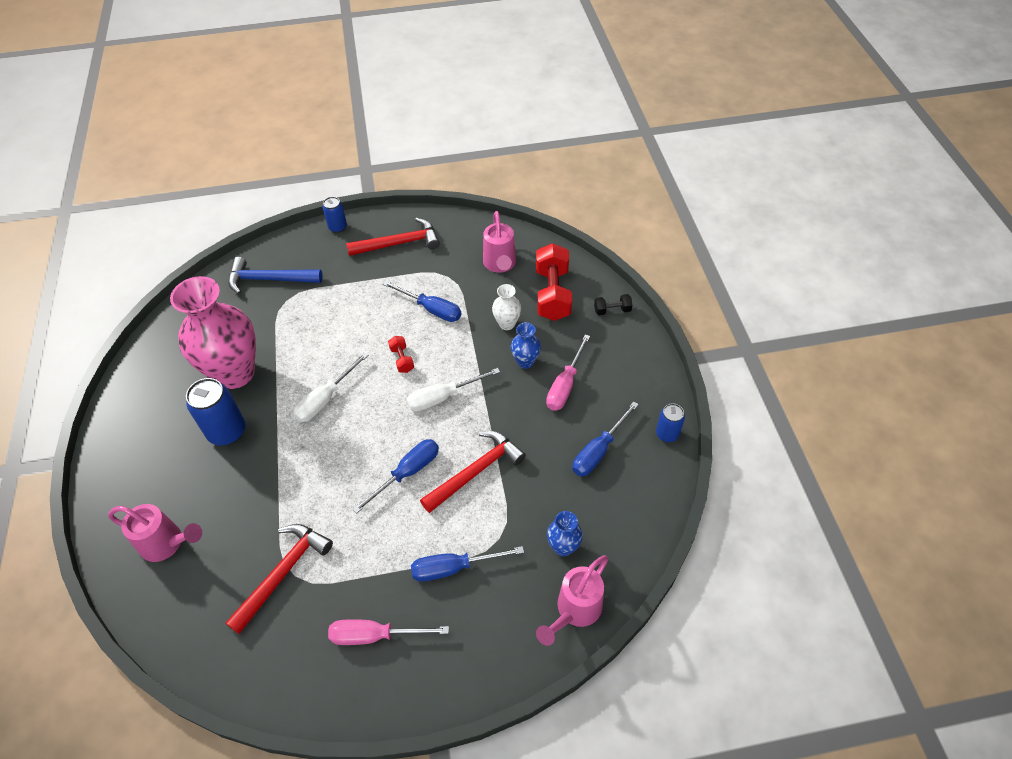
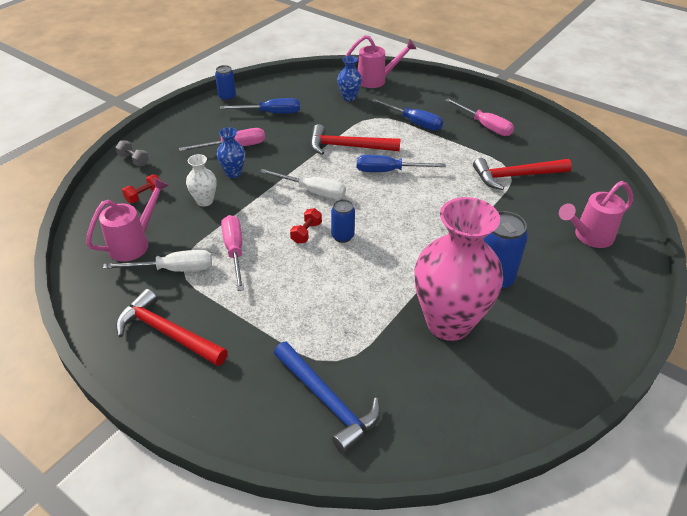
camera: 135 degrees left, 10 degrees down
pink watering can [108,504,202,562] -> pink watering can turned 90 degrees counterclockwise [559,181,633,248]
white screwdriver [293,352,369,422] -> white screwdriver moved to [103,250,212,272]
blue can [323,197,347,233] -> blue can moved to [331,199,355,243]
blue screwdriver [383,281,461,322] -> pink screwdriver [221,215,244,291]
red dumbbell [536,243,572,321] -> red dumbbell [122,175,160,203], size x0.47
black dumbbell [594,294,632,315] -> grey dumbbell [115,140,149,166]

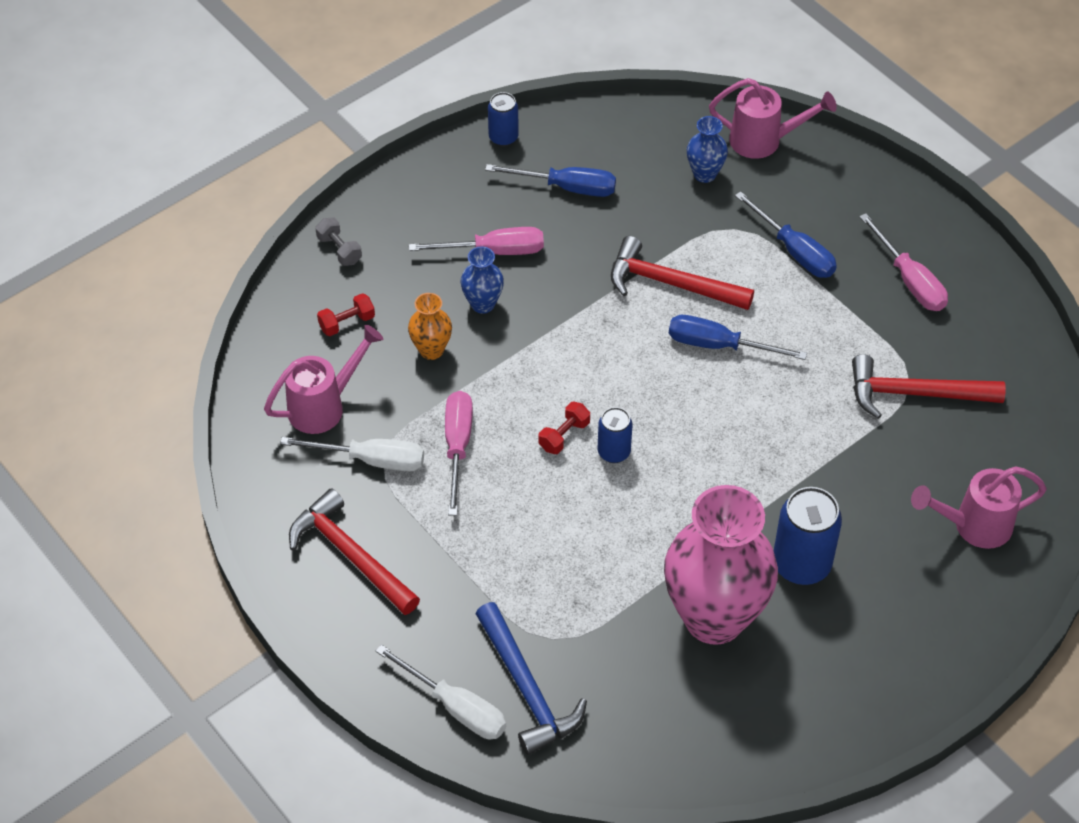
camera: 15 degrees right, 10 degrees up
white vase [186,154,216,207] -> orange vase [408,293,452,360]
white screwdriver [259,169,346,199] -> white screwdriver moved to [376,644,506,739]

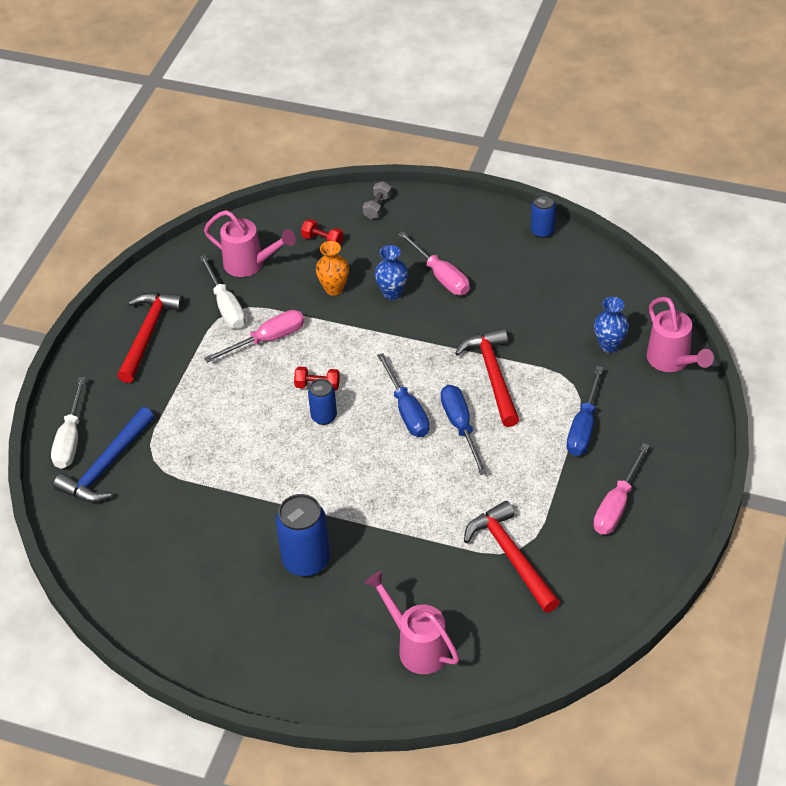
camera: 60 degrees right, 5 degrees down
blue screwdriver [485,164,616,197] -> blue screwdriver moved to [377,353,430,437]
pink vase [664,485,778,645] -> none

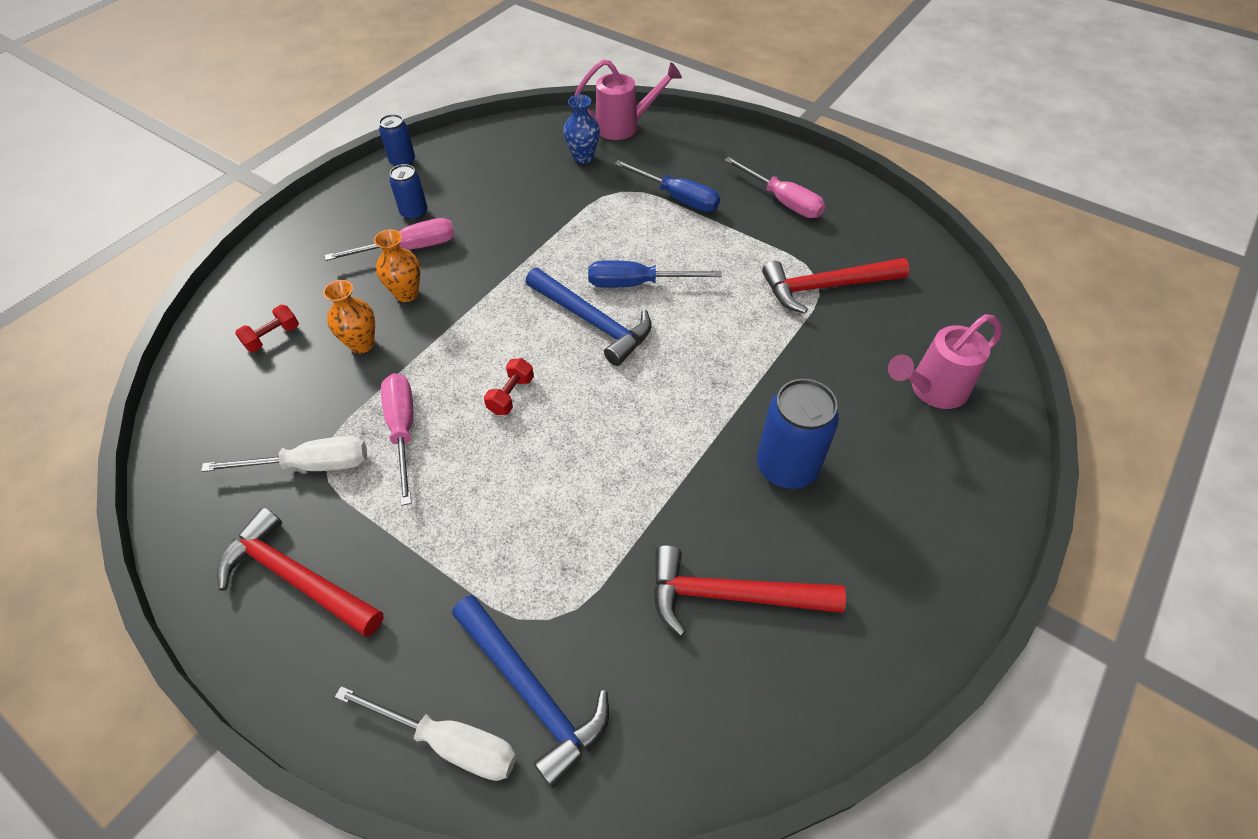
camera: 75 degrees left, 5 degrees up
pink watering can [204,210,296,277] -> none
blue can [308,379,337,425] -> blue can moved to [390,164,427,221]
grey dumbbell [363,181,392,219] -> none
blue vase [374,245,408,300] -> orange vase [374,229,421,302]
blue screwdriver [377,353,430,437] -> blue hammer [526,268,651,366]
red hammer [455,328,519,427] -> red hammer moved to [653,546,846,636]

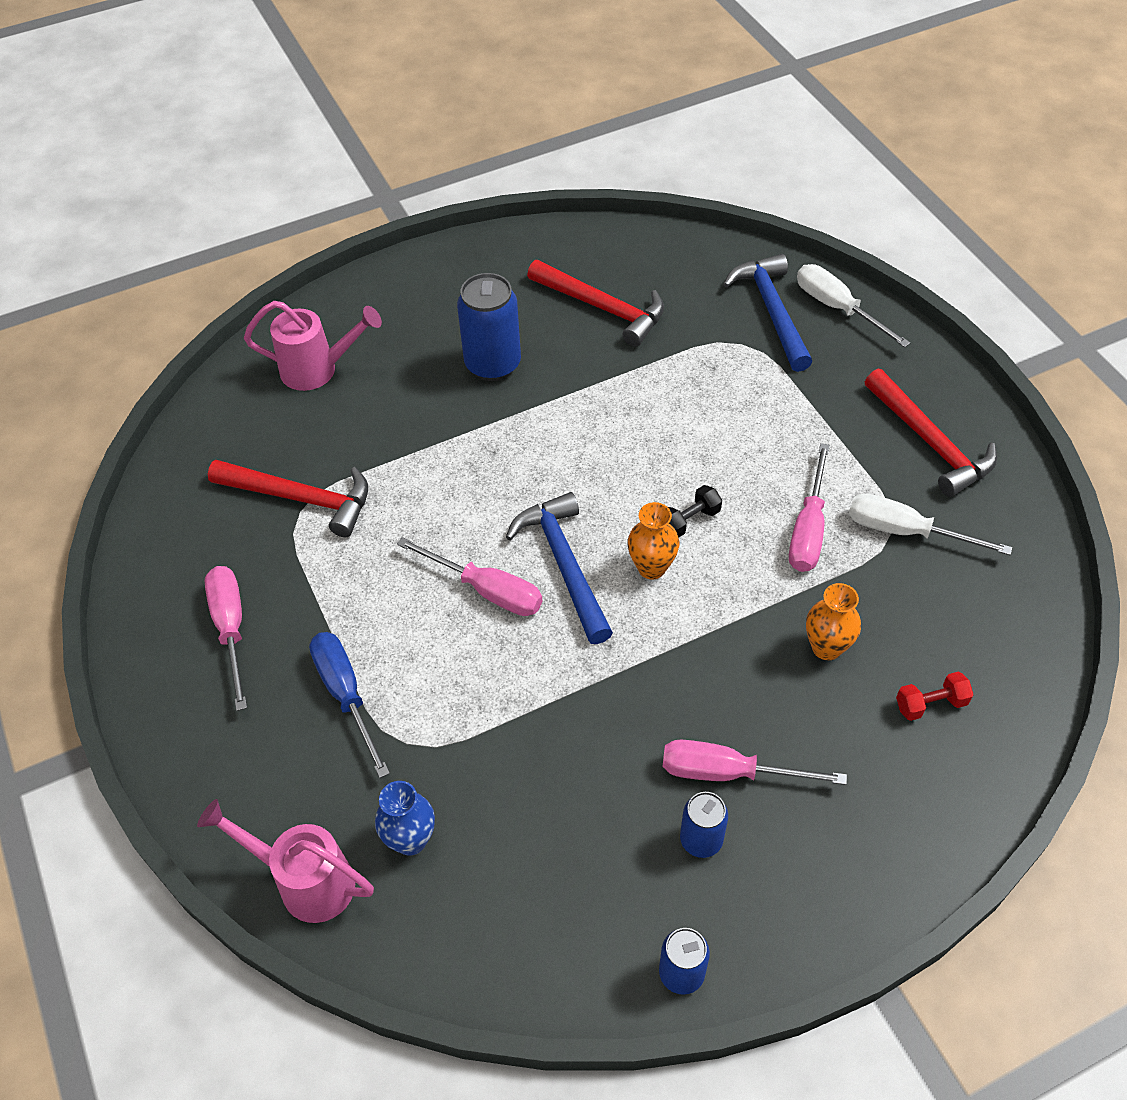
camera: 150 degrees left, 0 degrees up
orange vase [374,229,421,302] -> orange vase moved to [628,502,679,579]
red dumbbell [484,358,534,415] -> black dumbbell [668,485,722,538]
blue screwdriver [588,260,722,288] -> pink screwdriver [397,537,543,616]

